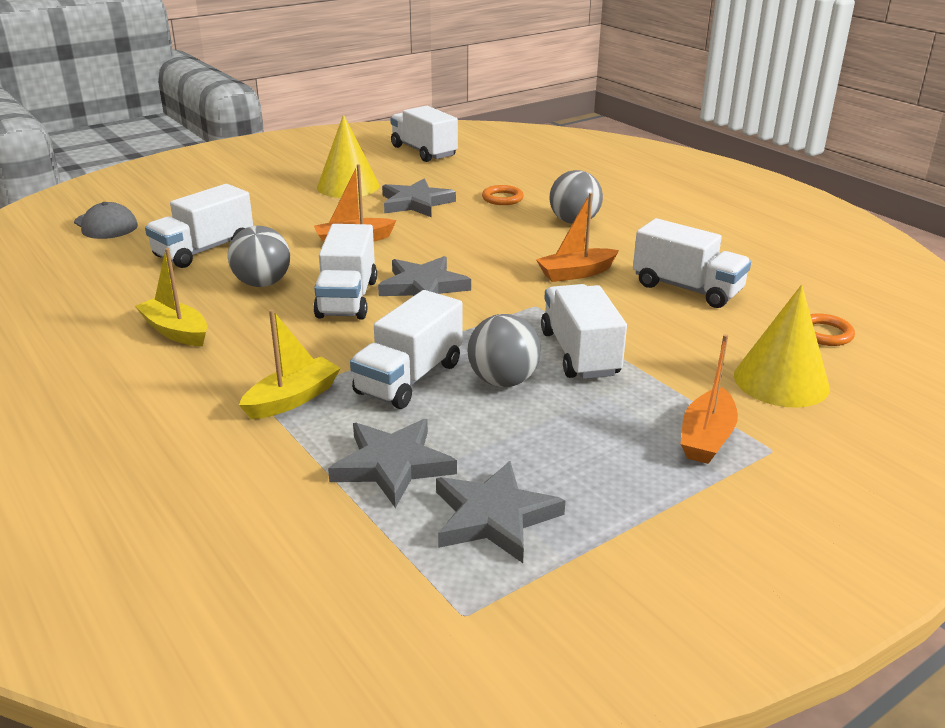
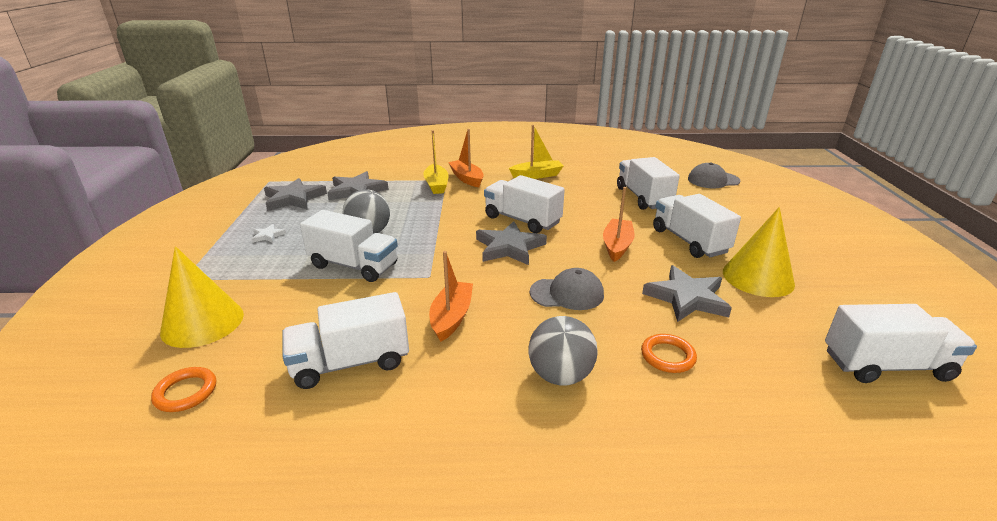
camera: 125 degrees right, 0 degrees up
grey ball [228,226,290,287] -> none
white truck [350,290,463,409] -> white truck moved to [653,194,741,258]
orange boat [681,334,738,464] -> orange boat moved to [448,129,484,187]
none -> white star [252,224,286,243]
none -> grey cap [530,268,604,310]

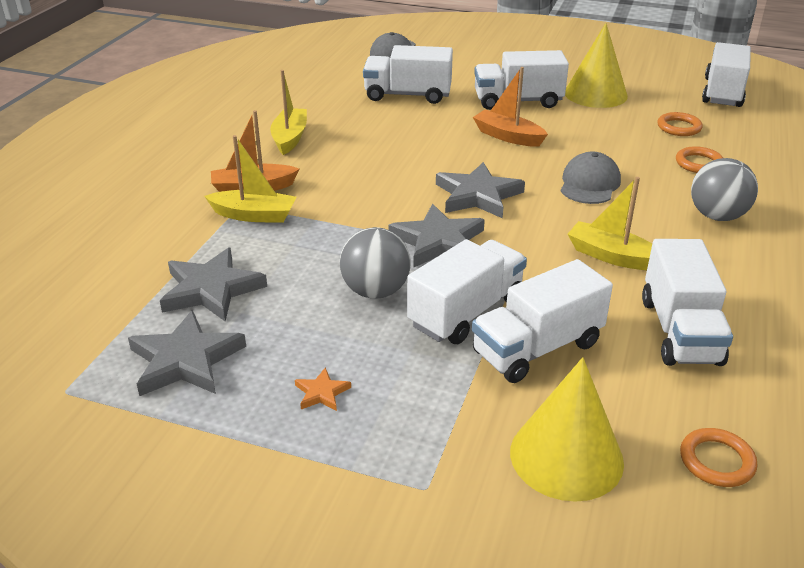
camera: 70 degrees left, 5 degrees up
white star [252,224,286,243] -> orange star [295,367,351,411]
orange boat [429,251,473,342] -> yellow boat [568,177,652,270]
white truck [484,175,565,233] -> white truck moved to [472,259,613,383]
grey star [642,265,732,322] -> grey star moved to [389,204,485,268]
none -> orange ring [657,112,703,136]

